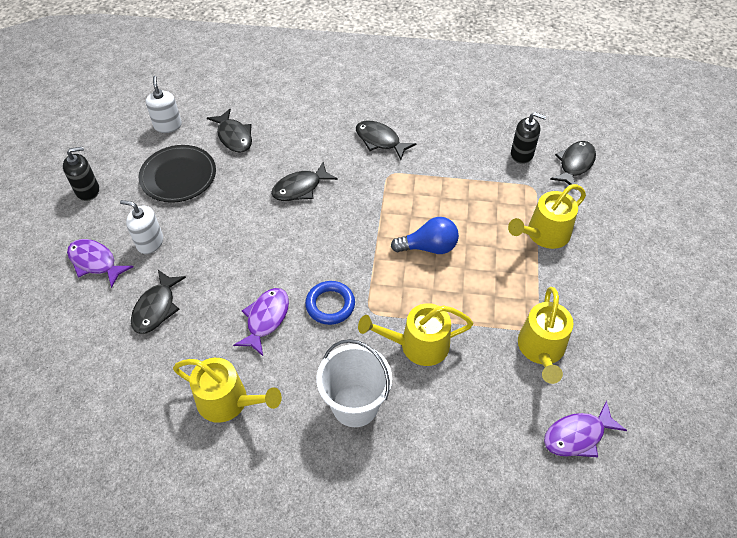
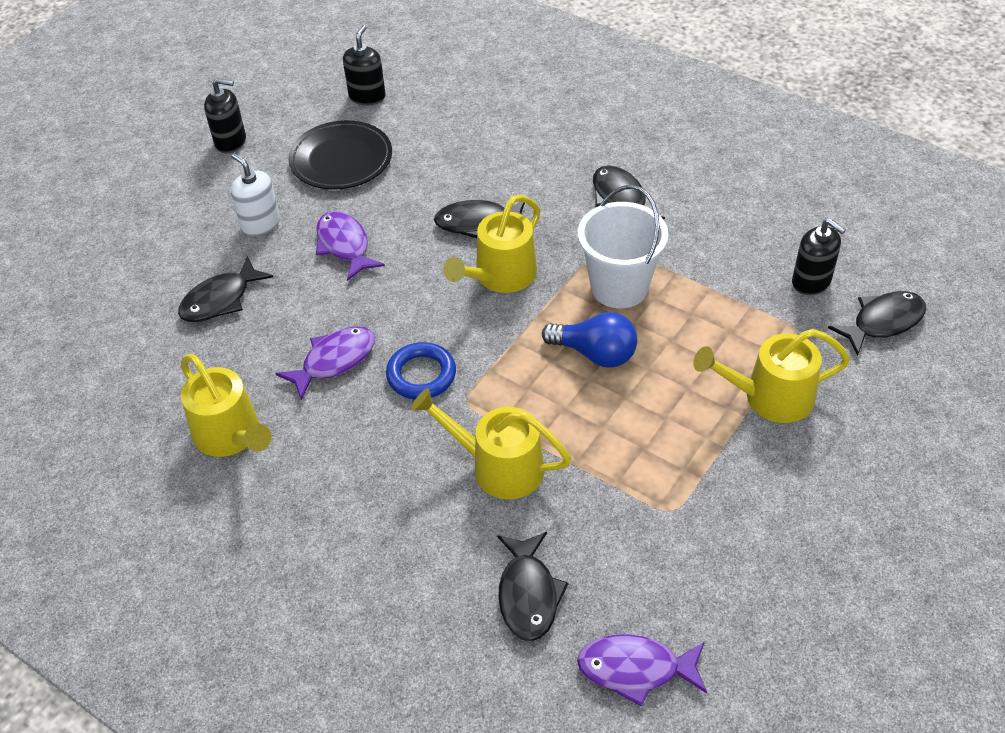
camera: 30 degrees right, 5 degrees down
purple fish [67,239,133,288] -> purple fish moved to [316,211,385,281]
white soap dispenser [146,76,182,133] -> black soap dispenser [343,25,386,105]
black fish [207,109,252,153] -> black fish moved to [497,532,569,641]
white bucket [316,339,392,427] -> white bucket moved to [578,185,669,308]
yellow watering can [518,287,574,384] -> yellow watering can moved to [443,195,540,293]

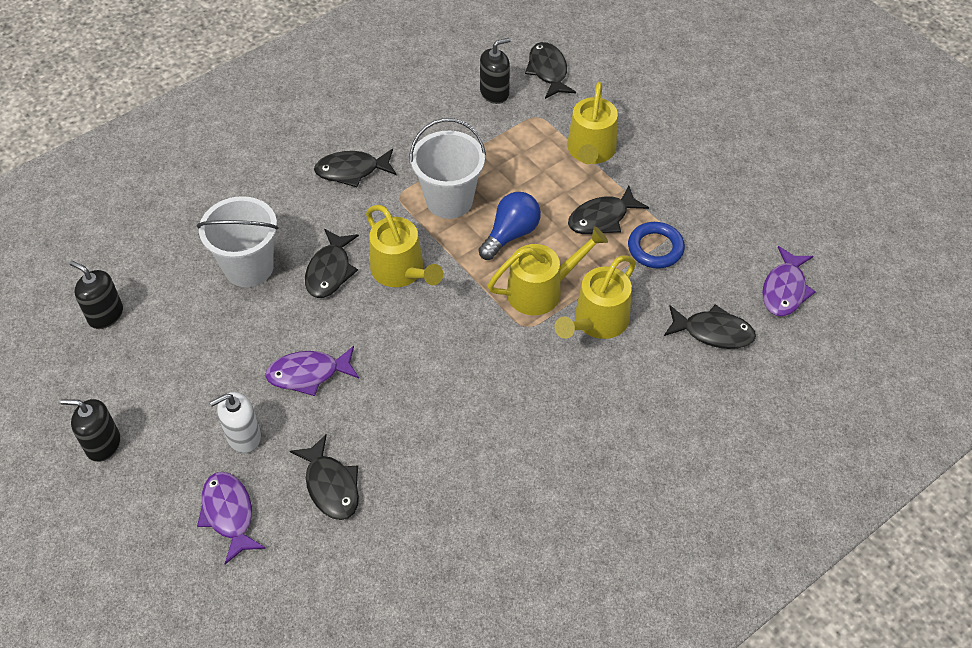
camera: 75 degrees left, 5 degrees up
yellow watering can [181,354,272,457] -> yellow watering can moved to [488,226,608,315]
black soap dispenser [204,78,246,153] -> black soap dispenser turned 105 degrees counterclockwise [61,399,120,462]
purple fish [275,326,375,400] -> purple fish moved to [197,472,266,564]
black plate [288,120,392,190] -> none
blue ring [386,342,456,399] -> blue ring moved to [628,222,685,269]
none -> white bucket [197,196,279,287]
none -> black fish [568,186,649,234]

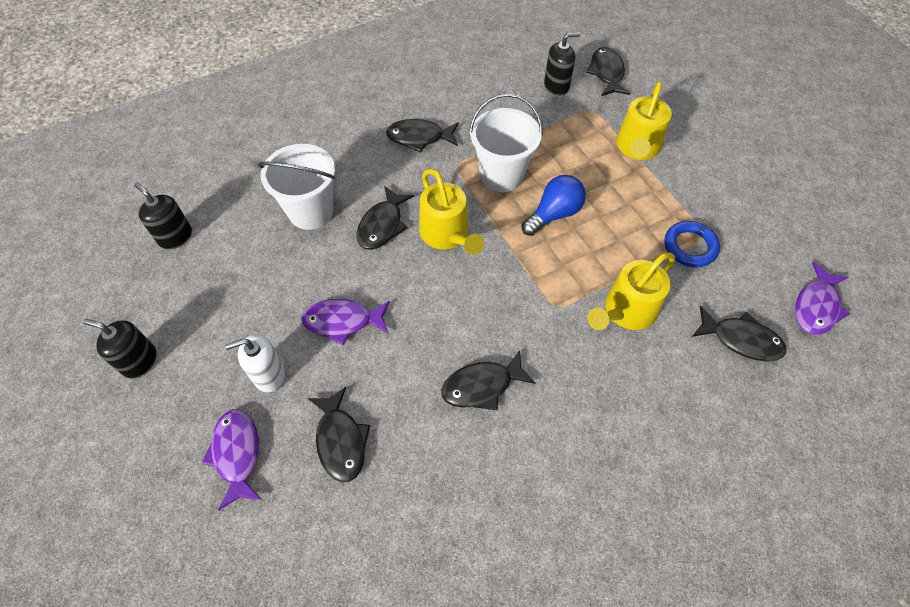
camera: 10 degrees right, 5 degrees up
yellow watering can [488,226,608,315] -> none
black fish [568,186,649,234] -> black fish moved to [441,350,536,410]

